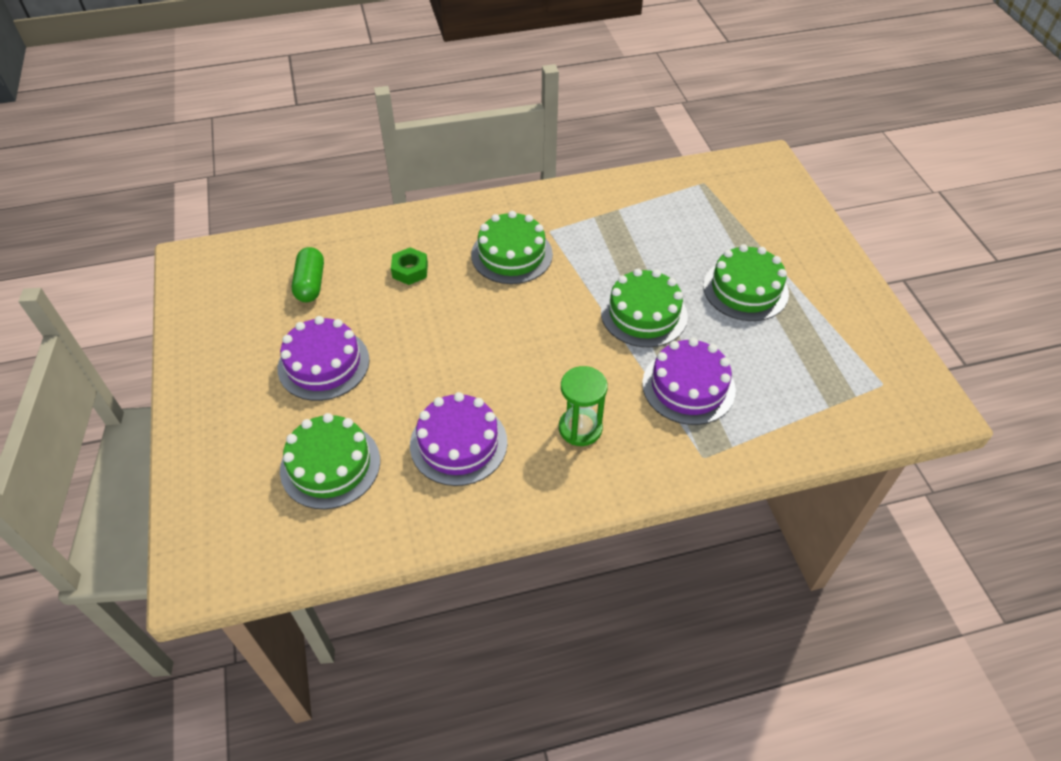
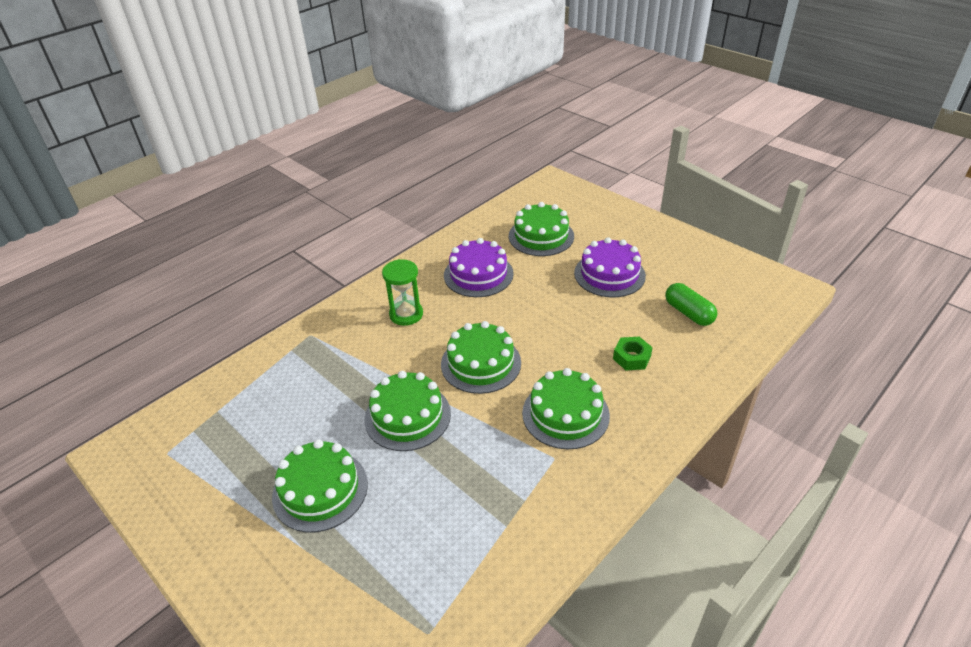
camera: 150 degrees right, 10 degrees down
purple cake [642,338,736,425] -> none
none -> green cake [441,321,521,394]

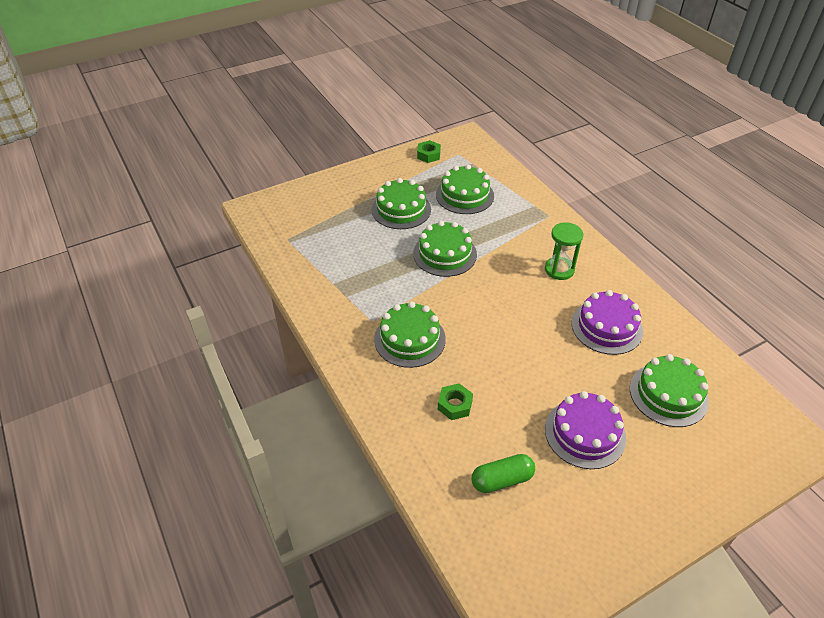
camera: 105 degrees right, 5 degrees up
green cake [441,321,521,394] -> green cake moved to [436,164,494,214]
none -> green nut [417,140,441,163]

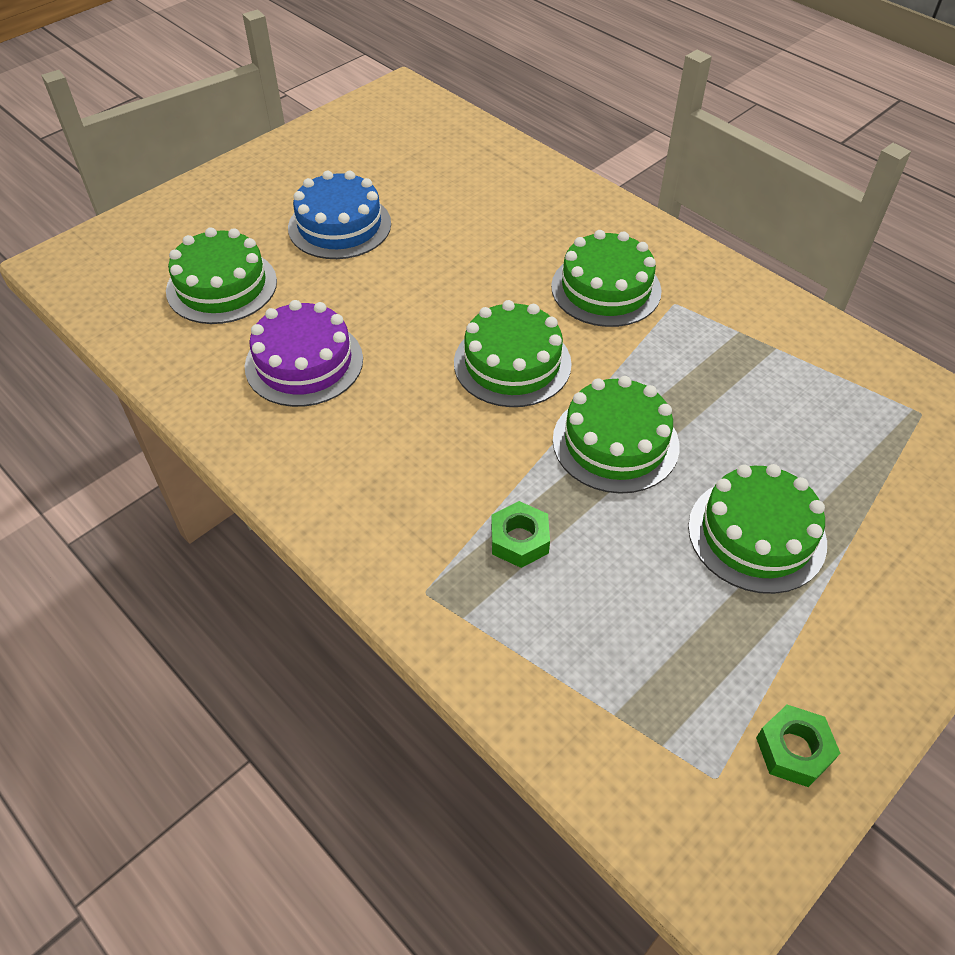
camera: 165 degrees right, 5 degrees up
green cake [436,164,494,214] -> green cake moved to [454,300,572,407]
green nut [438,383,473,420] -> green nut moved to [491,501,550,568]
green capsule [471,454,535,493] -> none
green hourglass [545,222,583,280] -> none
purple cake [545,391,626,469] -> blue cake [288,171,391,259]

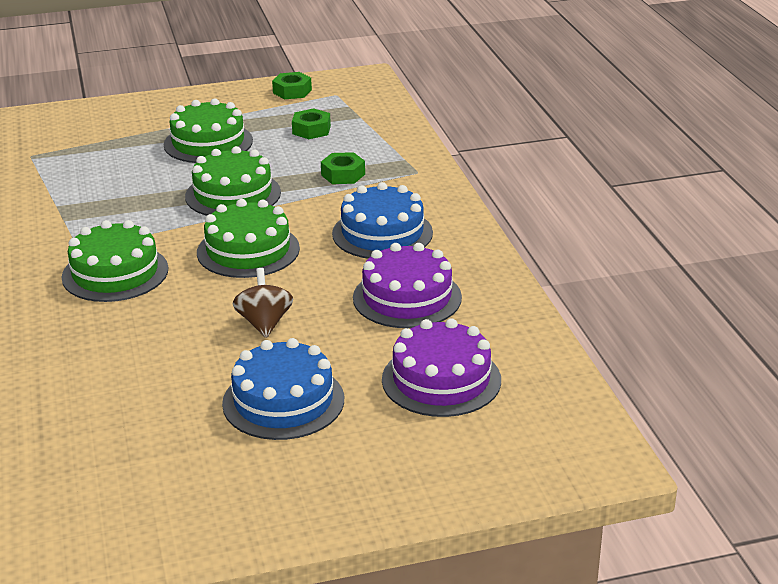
camera: 150 degrees left, 20 degrees down
green cake [166,227,277,324] -> purple cake [382,318,501,417]
none -> brown spinning top [233,268,293,338]
none -> green nut [292,108,331,139]
none -> blue cake [332,182,433,259]

